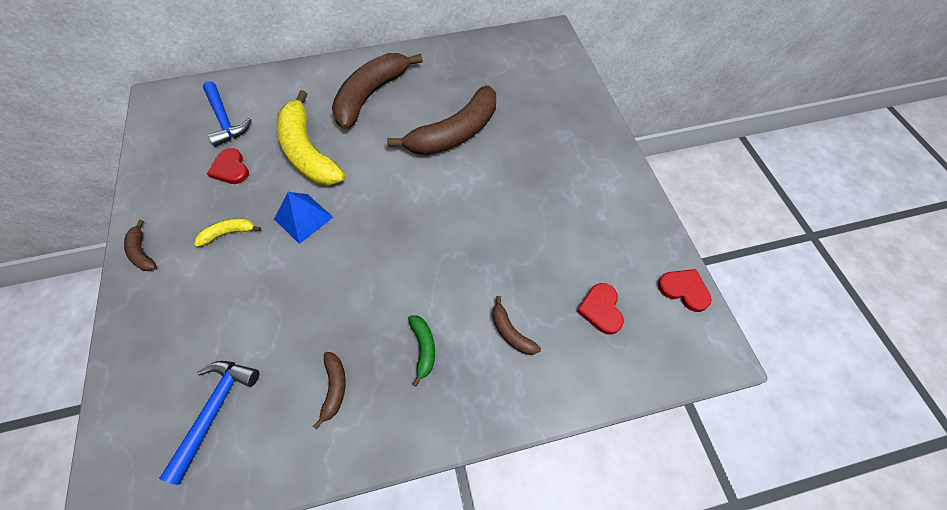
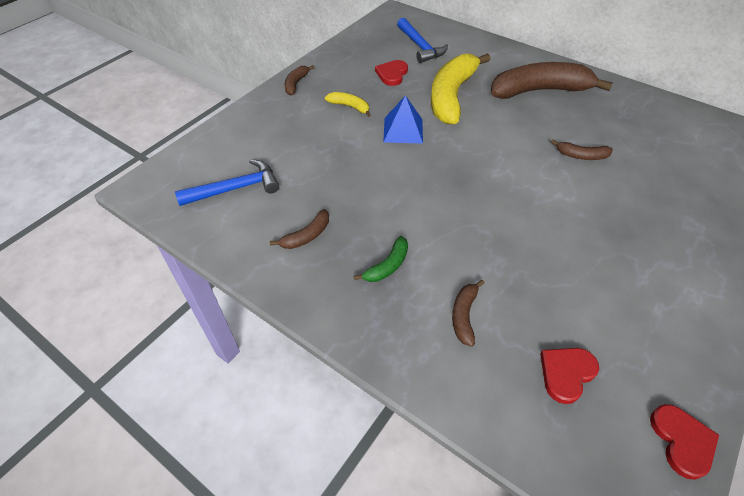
camera: 50 degrees right, 10 degrees down
blue hammer [203,81,251,147] -> blue hammer turned 45 degrees counterclockwise [397,18,448,63]
brown banana [387,85,496,155] -> brown banana [551,139,613,160], size x0.44

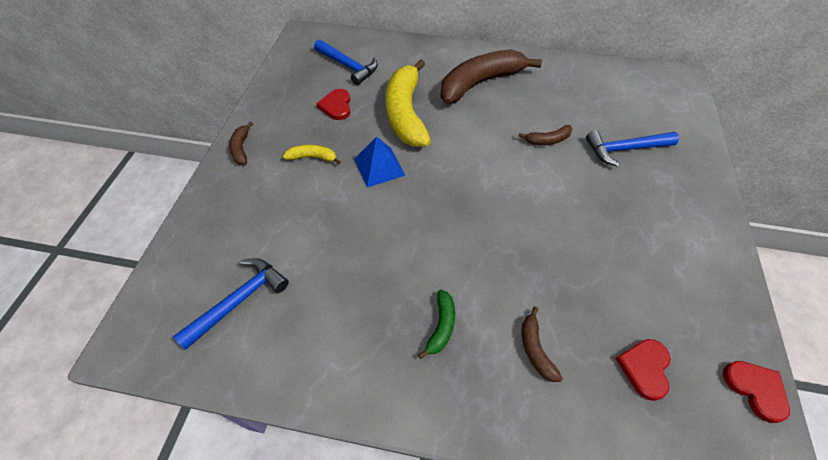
camera: 25 degrees left, 5 degrees up
brown banana [270,209,329,249] -> none
none -> blue hammer [586,130,679,167]

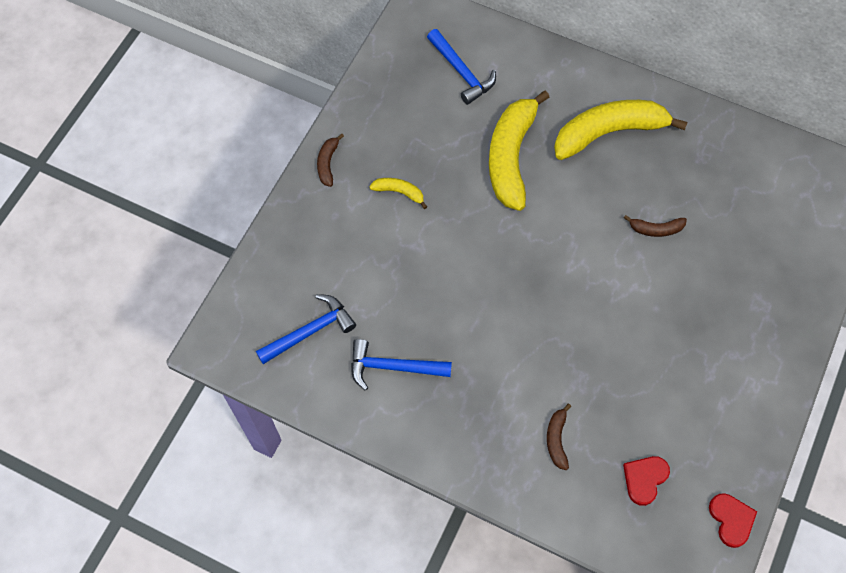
camera: 15 degrees right, 10 degrees up
red heart [316,89,350,120] -> none
blue pyramid [354,136,406,187] -> none
green banana [418,290,455,359] -> none
brown banana [440,49,542,104] -> yellow banana [554,100,688,160]
blue hammer [586,130,679,167] -> blue hammer moved to [351,339,452,390]

